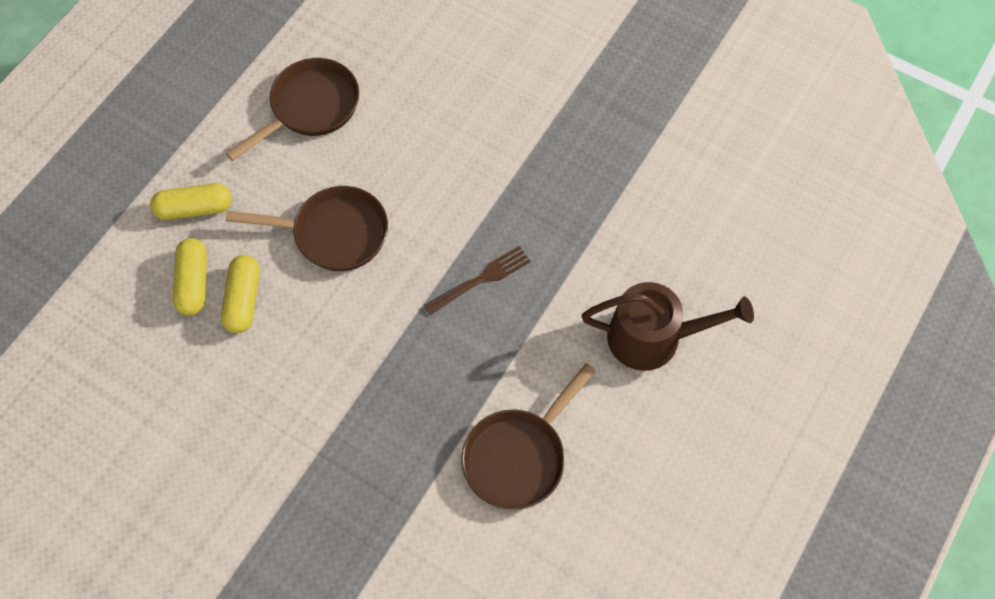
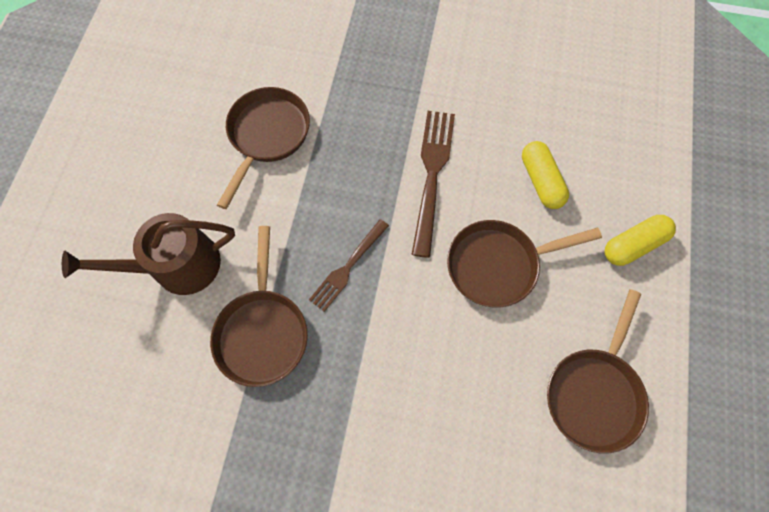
camera: 160 degrees right, 5 degrees up
yellow capsule [173,238,207,316] -> none
none -> brown pan [210,226,308,387]
none -> brown fork [412,111,455,258]

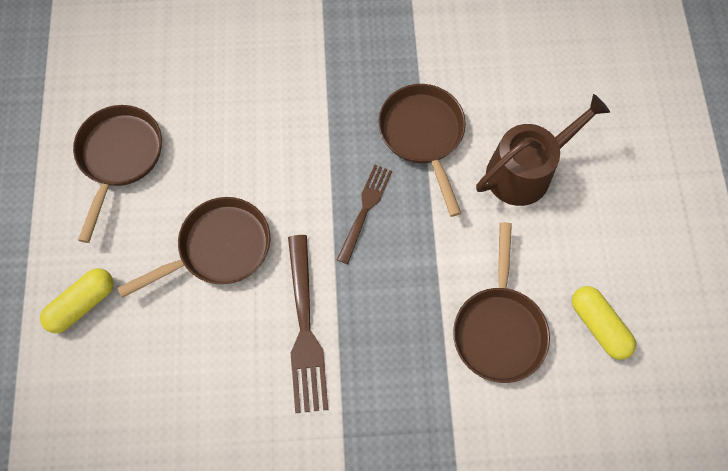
camera: 165 degrees right, 0 degrees up
yellow capsule [522,141,569,209] -> yellow capsule moved to [572,286,636,360]

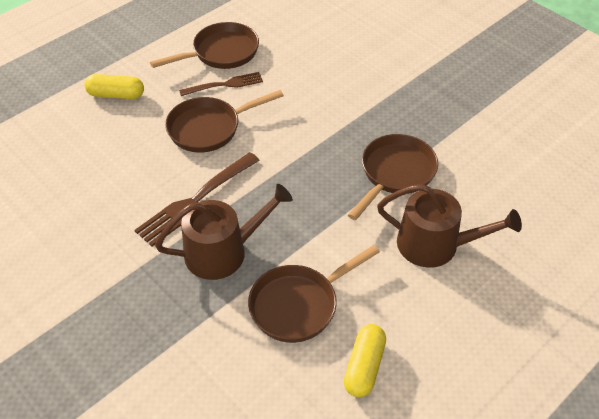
camera: 50 degrees right, 20 degrees down
brown pan [118,197,270,298] -> brown pan turned 135 degrees clockwise [165,90,284,153]
brown fork [337,165,392,264] -> brown fork moved to [179,72,263,96]
none -> brown watering can [155,184,293,280]

